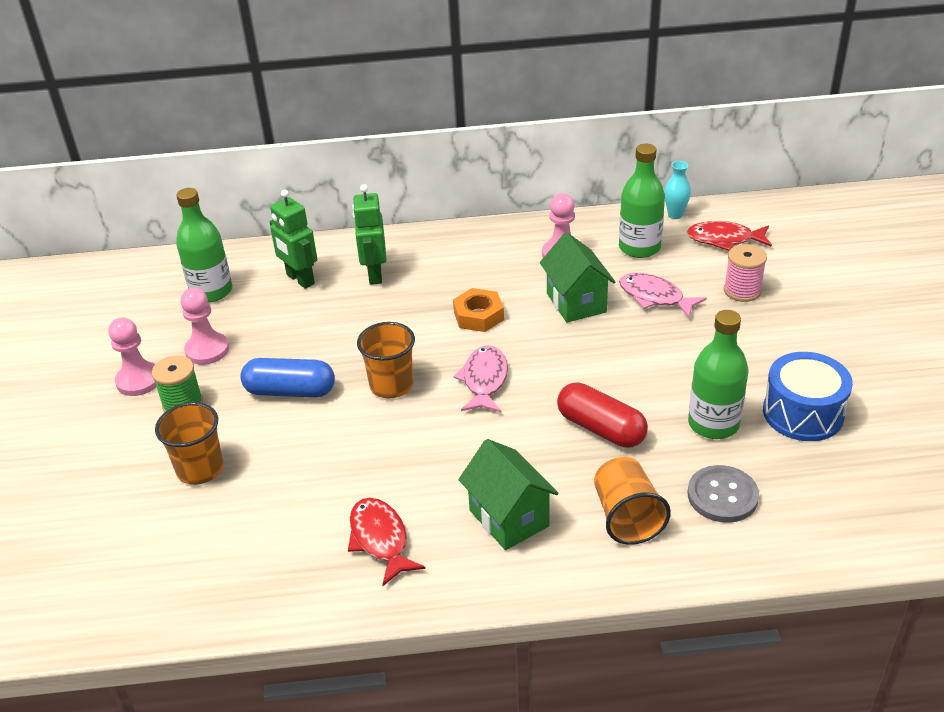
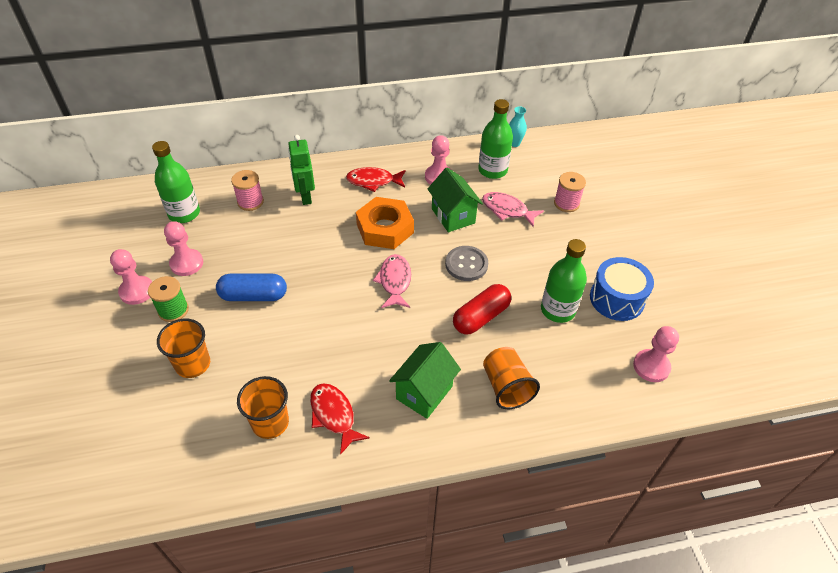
camera: 10 degrees left, 10 degrees up
green robot [270,190,317,289] -> pink spool [231,170,264,211]
orange cup [357,322,415,398] -> orange cup moved to [237,376,289,439]
orange nut [453,288,504,332] -> orange nut [356,197,414,249], size x1.55
green house [458,439,558,550] -> green house turned 75 degrees clockwise [389,342,461,419]
red capsule [557,382,648,448] -> red capsule turned 75 degrees counterclockwise [453,284,511,335]
red fish [687,221,772,251] -> red fish moved to [346,167,406,192]
grey button [688,465,759,523] -> grey button moved to [445,246,488,281]
none -> pink pawn [633,326,679,382]

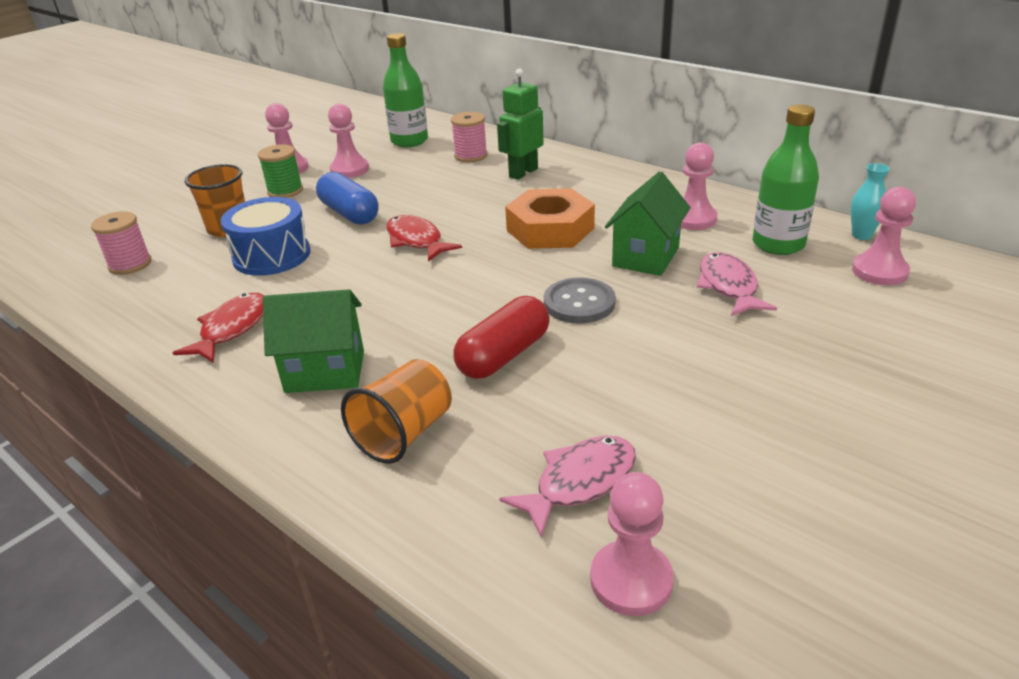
camera: 55 degrees right, 15 degrees down
orange cup [237,376,289,439] -> none
red fish [346,167,406,192] -> red fish moved to [386,215,462,262]
pink fish [373,254,411,308] -> pink fish moved to [499,436,636,537]
red capsule [453,284,511,335] -> red capsule turned 60 degrees counterclockwise [453,296,550,379]
green bottle [541,239,587,323] -> none
pink spool [554,172,586,212] -> pink spool moved to [91,211,151,275]
blue drum [590,257,654,321] -> blue drum moved to [220,197,311,276]
none -> pink pawn [852,187,916,286]

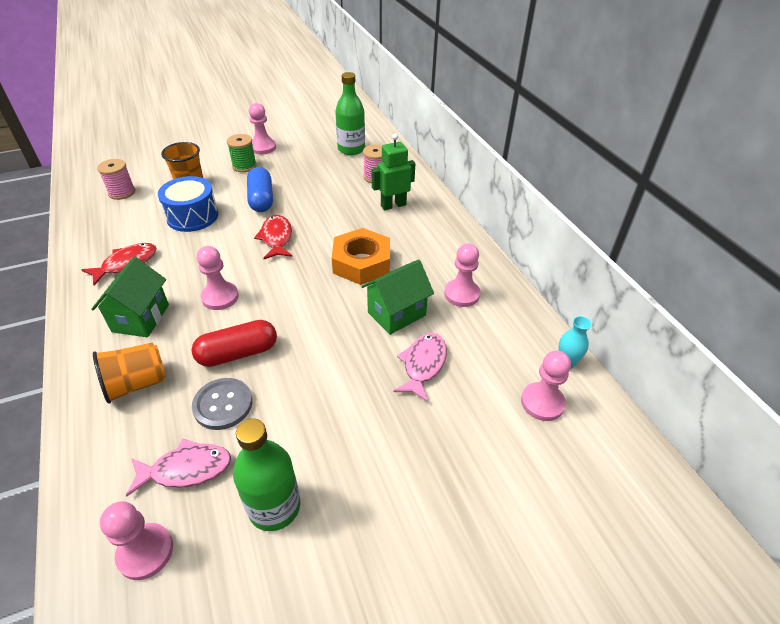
camera: 25 degrees right, 10 degrees up
green house [263,289,364,393] -> green house turned 75 degrees clockwise [91,256,169,337]
pink pawn [328,103,369,178] -> pink pawn moved to [197,246,239,310]
grey button [544,277,616,324] -> grey button moved to [192,378,252,430]
green bottle [753,105,819,255] -> green bottle moved to [233,418,300,531]

